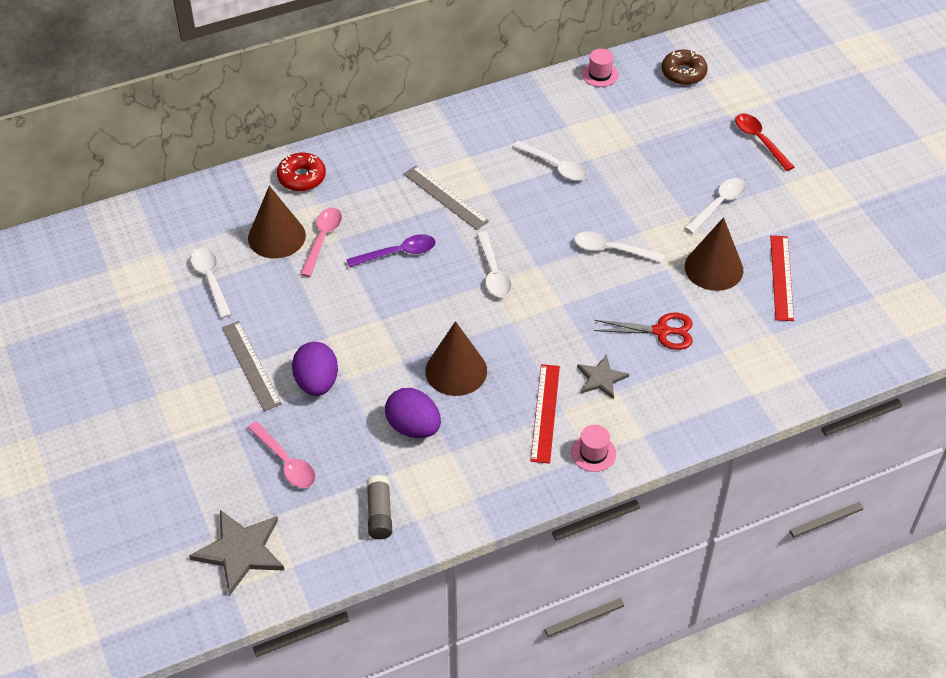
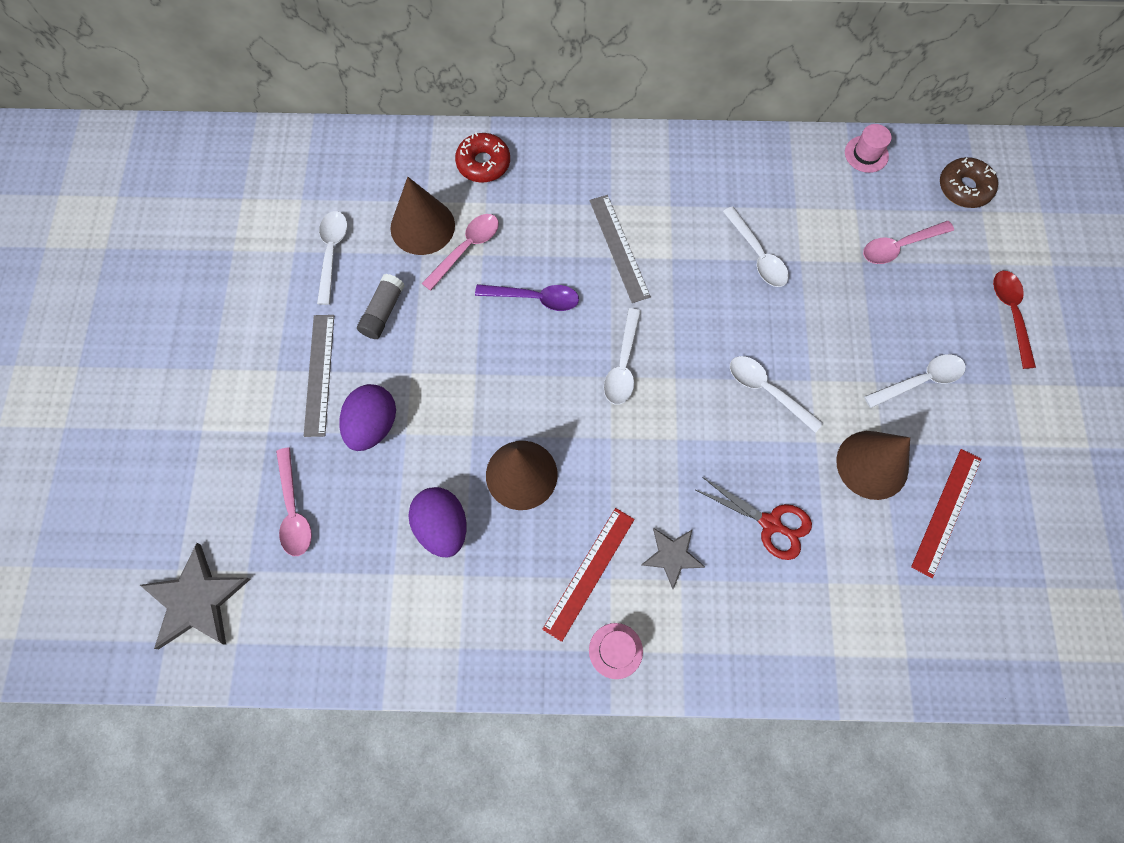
camera: 25 degrees right, 20 degrees up
grey glue stick [367,475,392,539] -> grey glue stick moved to [357,274,405,339]
none -> pink spoon [863,221,954,264]

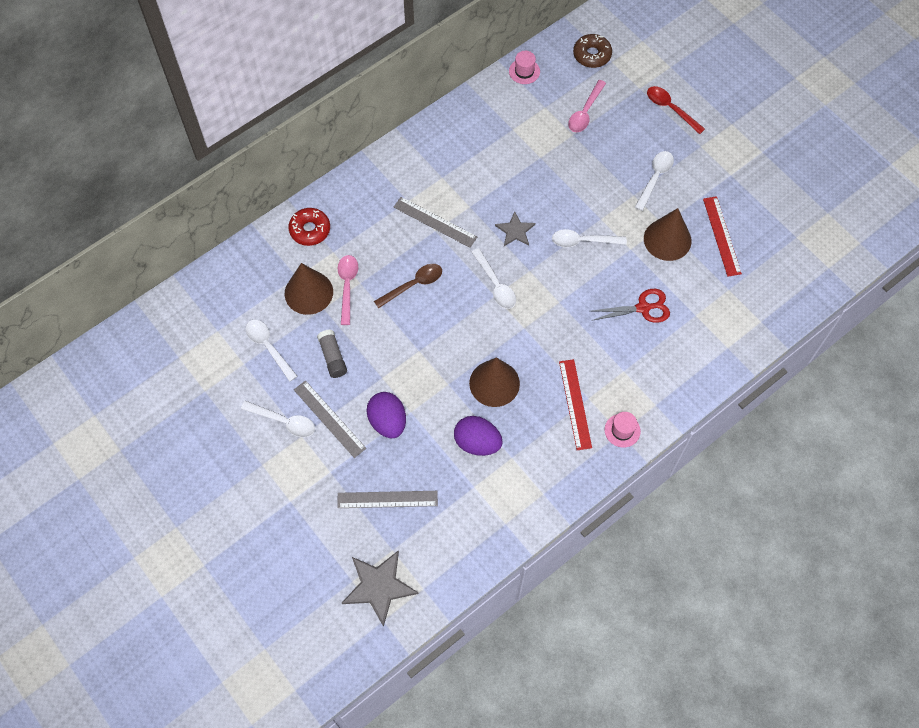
camera: 40 degrees left, 5 degrees down
pink spoon [276,448,312,556] -> grey ruler [337,491,438,508]
purple spoon [475,284,579,311] -> brown spoon [374,264,442,308]
grey star [641,528,705,589] -> grey star moved to [495,211,535,246]
white spoon [723,206,789,287] -> white spoon moved to [241,401,315,437]

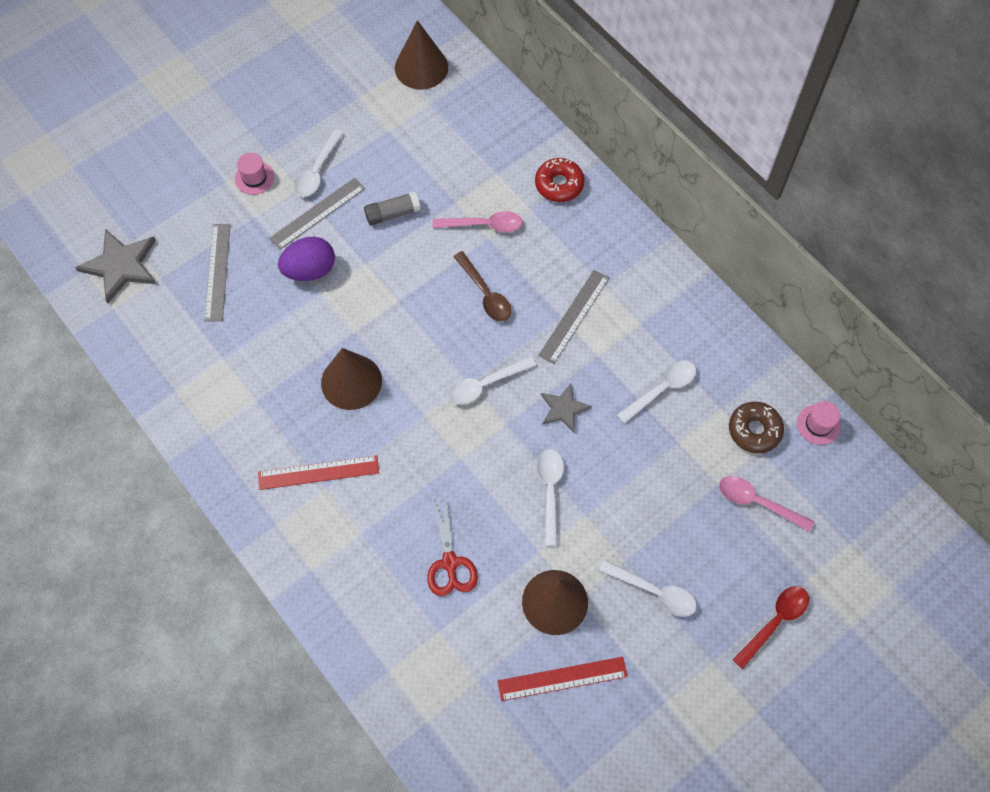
camera: 90 degrees right, 0 degrees up
white spoon [246,320,297,382] -> white spoon moved to [617,360,696,424]
brown cone [285,263,333,315] -> brown cone moved to [395,20,448,89]
purple egg [454,416,503,456] -> none
brown donut [573,34,612,68] -> brown donut moved to [729,402,784,453]
pink hat [605,412,641,447] -> pink hat moved to [235,153,274,195]

